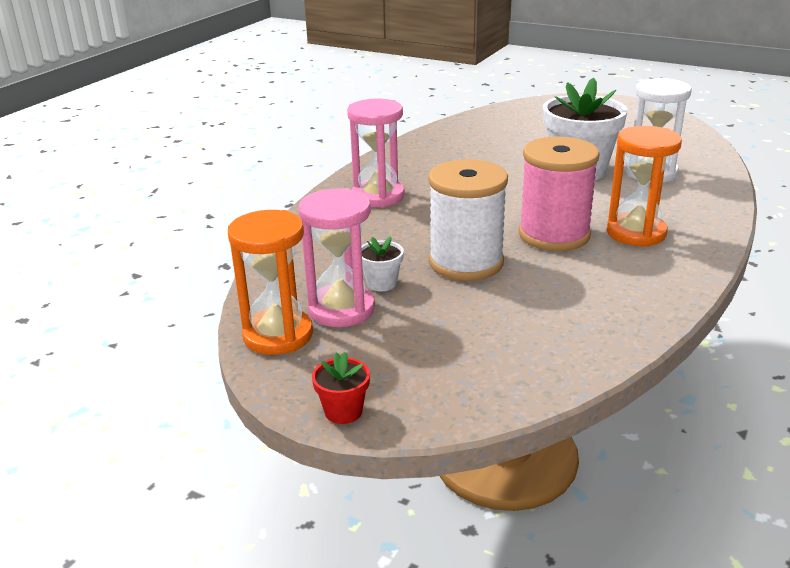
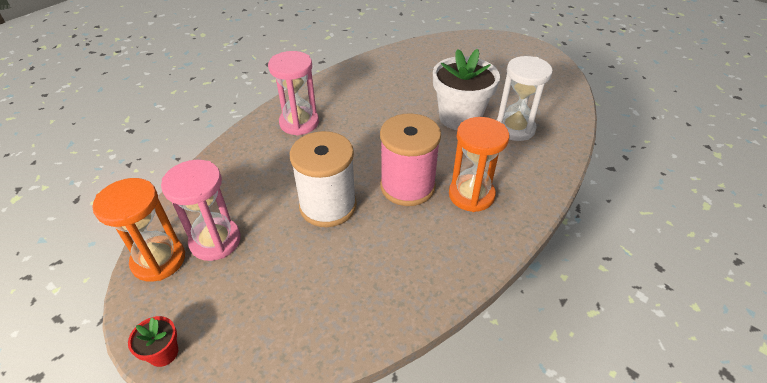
camera: 10 degrees right, 15 degrees up
white flower pot [361,236,404,291] -> none

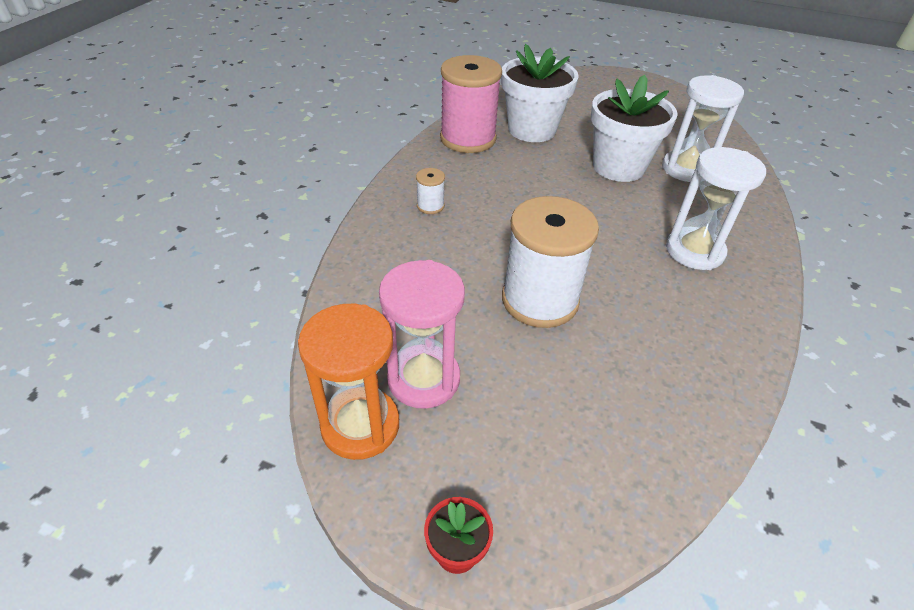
camera: 20 degrees left, 0 degrees up
pink hourglass [268,51,319,136] -> white spool [416,168,445,214]
pink spool [380,114,441,206] -> pink spool moved to [440,55,502,153]
orange hourglass [449,117,509,212] -> white hourglass [666,147,766,270]
none -> white flower pot [501,44,579,142]

